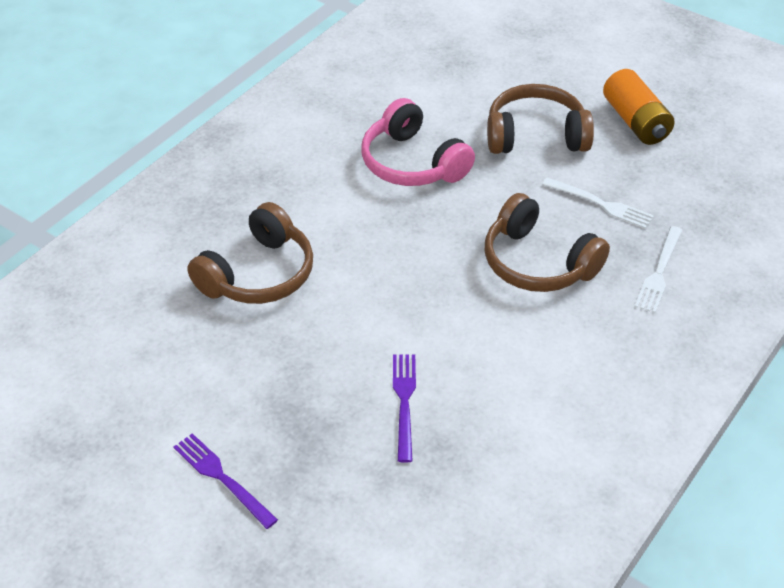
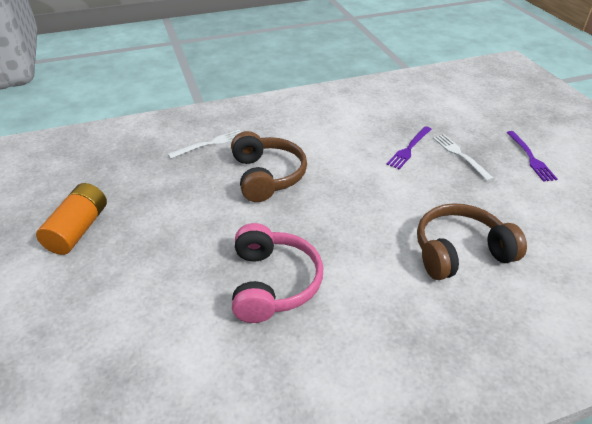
camera: 145 degrees left, 5 degrees down
brown headphones [487,84,594,154] -> none
white fork [542,178,654,229] -> white fork moved to [433,134,494,181]

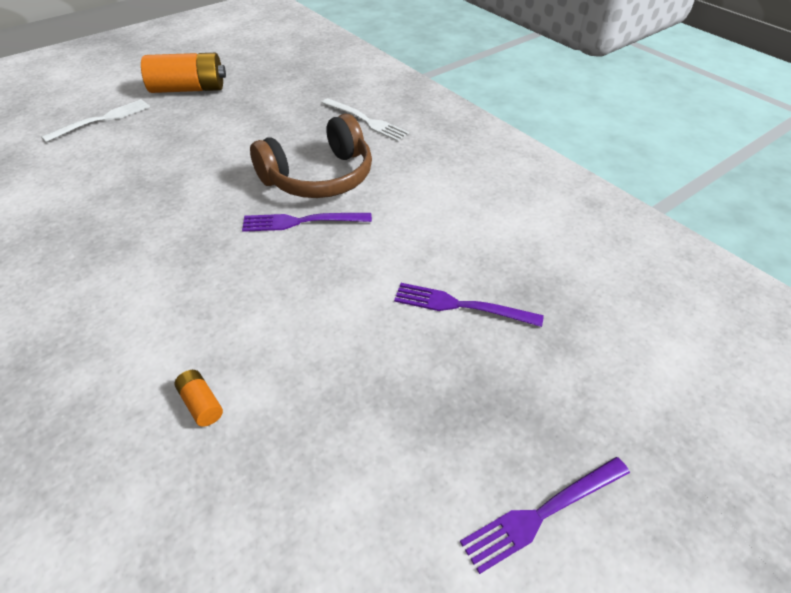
camera: 70 degrees right, 5 degrees up
pink headphones [232,223,323,323] -> none
brown headphones [417,203,527,280] -> orange battery [175,370,223,427]
white fork [433,134,494,181] -> white fork moved to [41,99,150,142]
none -> purple fork [242,213,372,232]

